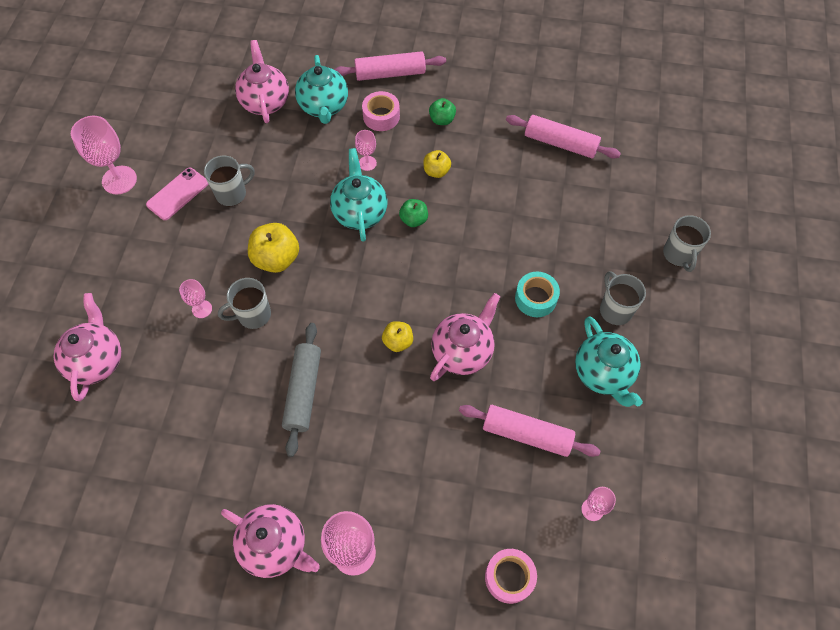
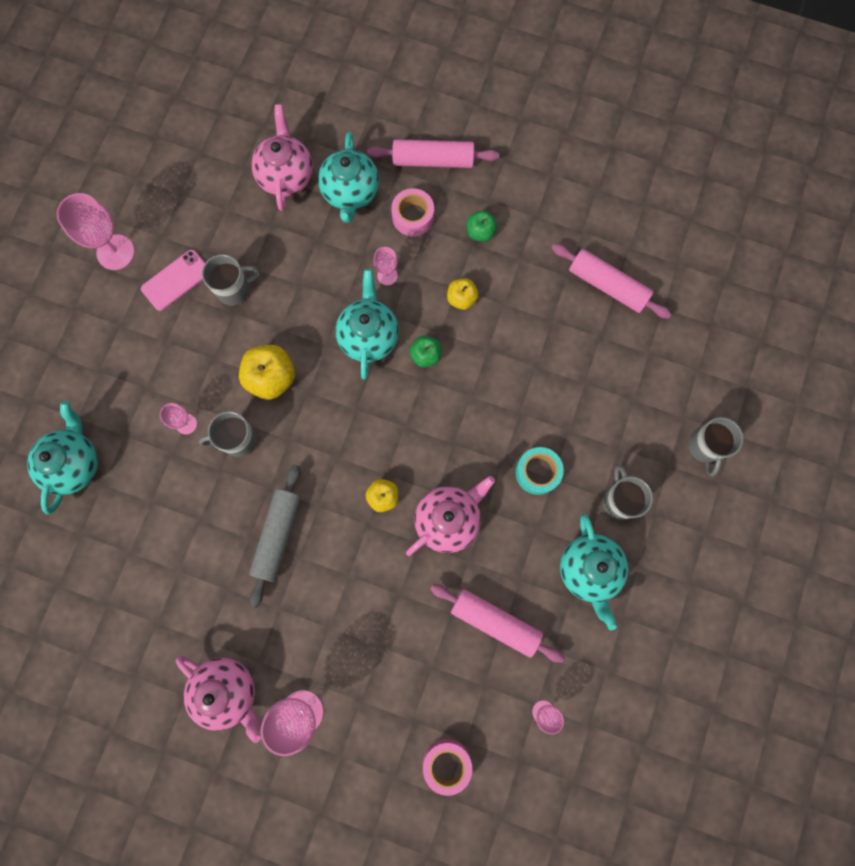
camera: 10 degrees right, 15 degrees up
pink teapot [53,293,121,401] -> turquoise teapot [27,401,98,514]

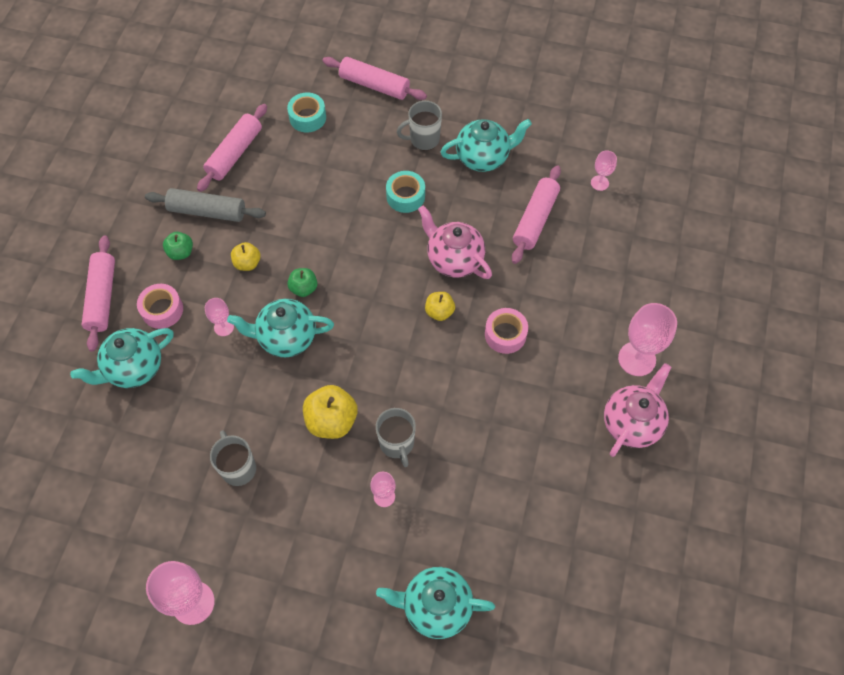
camera: 95 degrees left, 15 degrees down
pink phone [141,250,205,311] -> none
grey rolling pin [249,464,301,608] -> grey rolling pin moved to [145,188,266,222]
pink teapot [251,104,313,211] -> none
turquoise teapot [318,132,379,223] -> turquoise teapot turned 150 degrees clockwise [70,328,174,388]
pink tape [423,739,472,796] -> pink tape moved to [485,308,528,354]
grey mug [688,417,743,477] -> pink rolling pin [322,57,427,100]
none -> turquoise tape [287,93,326,132]

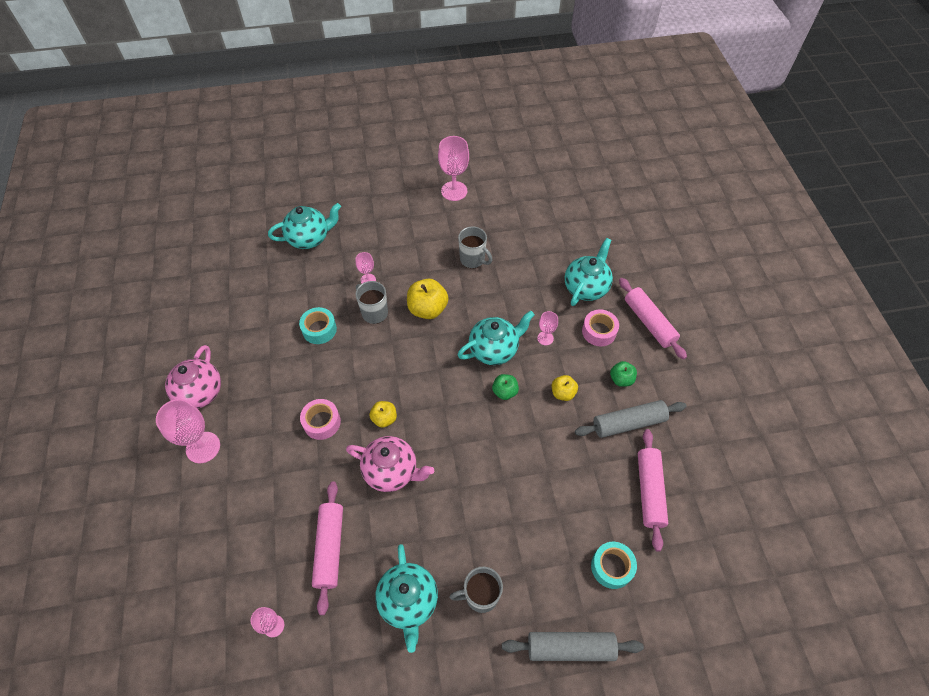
camera: 155 degrees right, 5 degrees down
pink rolling pin [322,57,427,100] -> grey rolling pin [502,632,644,661]
turquoise tape [386,171,425,213] -> turquoise tape moved to [299,307,337,344]
grey mug [397,101,442,151] -> grey mug turned 150 degrees counterclockwise [449,567,503,613]
turquoise teapot [441,119,532,172] -> turquoise teapot turned 60 degrees counterclockwise [375,544,438,653]

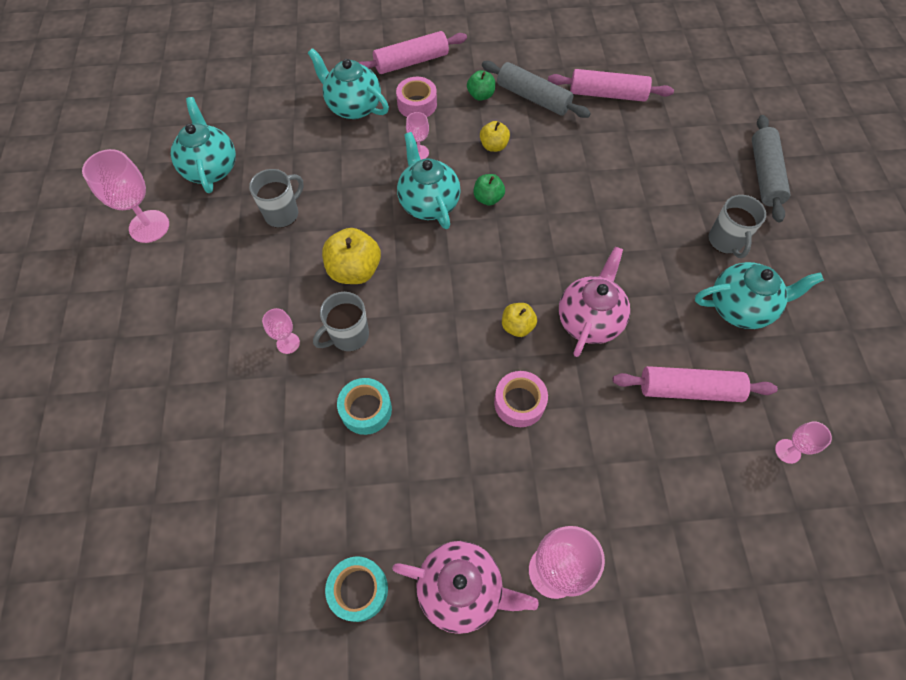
camera: 85 degrees left, 5 degrees up
turquoise teapot [268,203,341,249] -> turquoise teapot moved to [171,97,236,193]
grey rolling pin [575,400,687,438] -> grey rolling pin turned 45 degrees counterclockwise [482,61,591,118]
turquoise tape [591,542,637,589] -> turquoise tape moved to [325,556,388,622]

